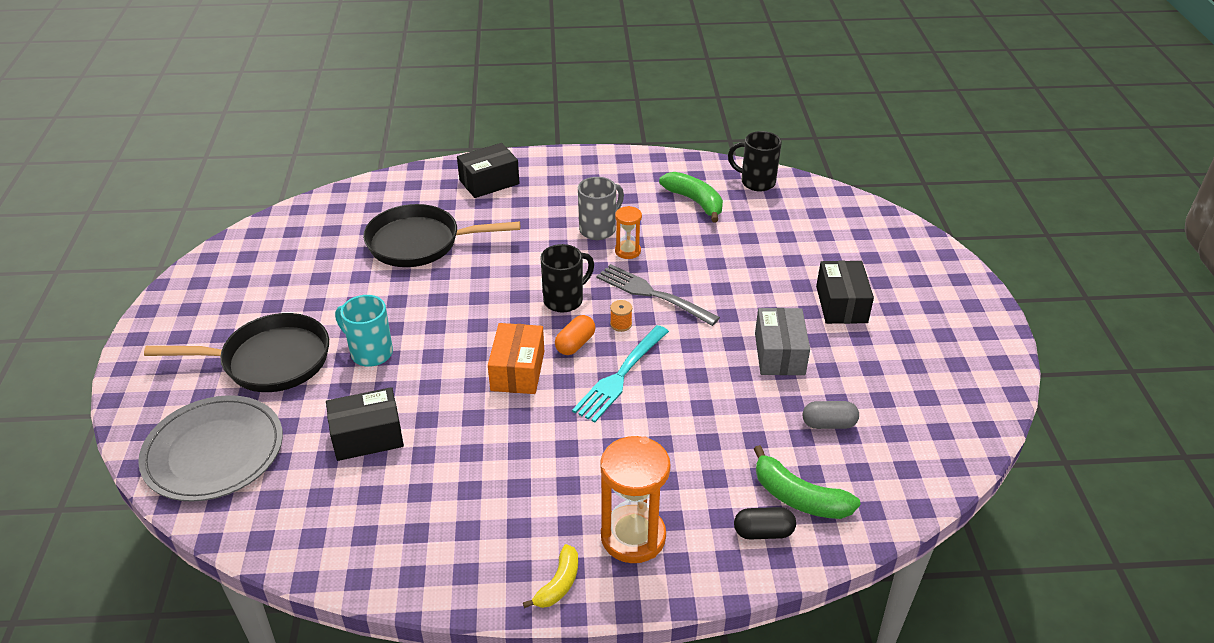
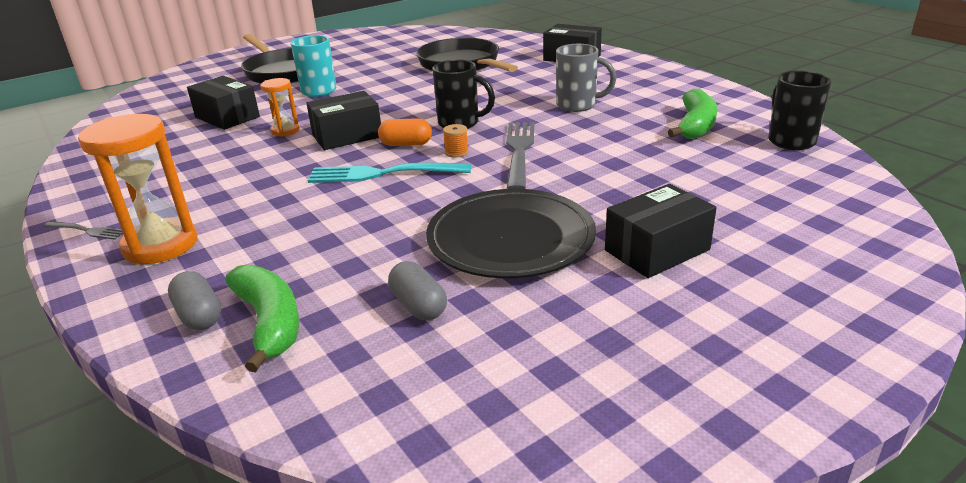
camera: 60 degrees right, 10 degrees down
grey plate [138,395,283,502] -> none
orange box [488,323,544,394] -> black box [306,91,381,150]
yellow banana [523,544,578,608] -> grey fork [43,222,123,240]
orange hourglass [615,206,642,259] -> orange hourglass moved to [261,78,300,137]
black capsule [734,507,796,540] -> grey capsule [168,271,221,330]
green banana [754,445,861,519] -> green banana turned 150 degrees clockwise [225,264,299,372]
grey box [755,308,810,375] -> black plate [426,189,596,278]

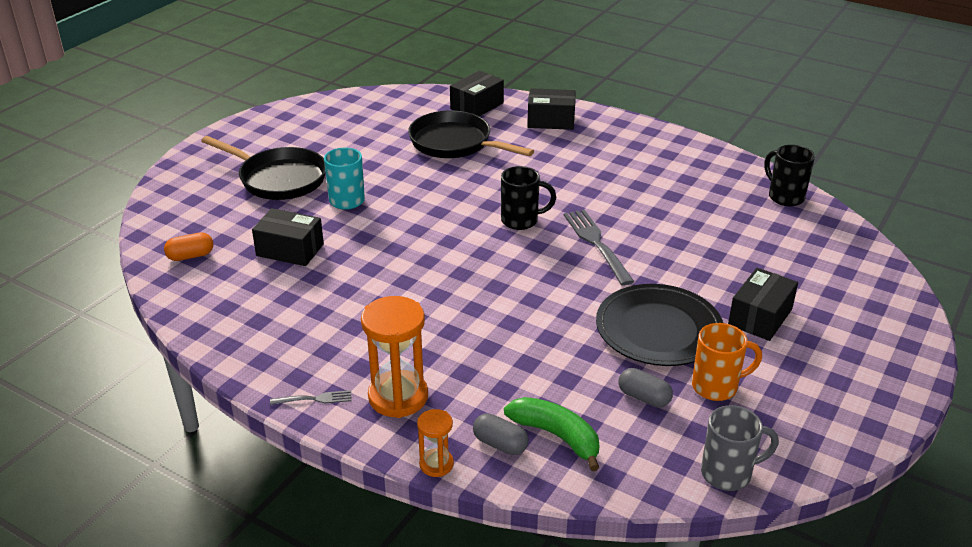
camera: 25 degrees left, 5 degrees up
orange hourglass [261,78,300,137] -> orange hourglass moved to [417,409,454,477]
black box [306,91,381,150] -> black box moved to [450,71,504,117]
turquoise fork [308,163,471,183] -> none
orange capsule [378,118,432,146] -> orange capsule moved to [164,232,213,261]
orange spool [443,124,469,157] -> none
grey mug [556,44,617,112] -> grey mug moved to [701,405,779,491]
green banana [668,89,718,139] -> none
none -> orange mug [692,323,762,401]

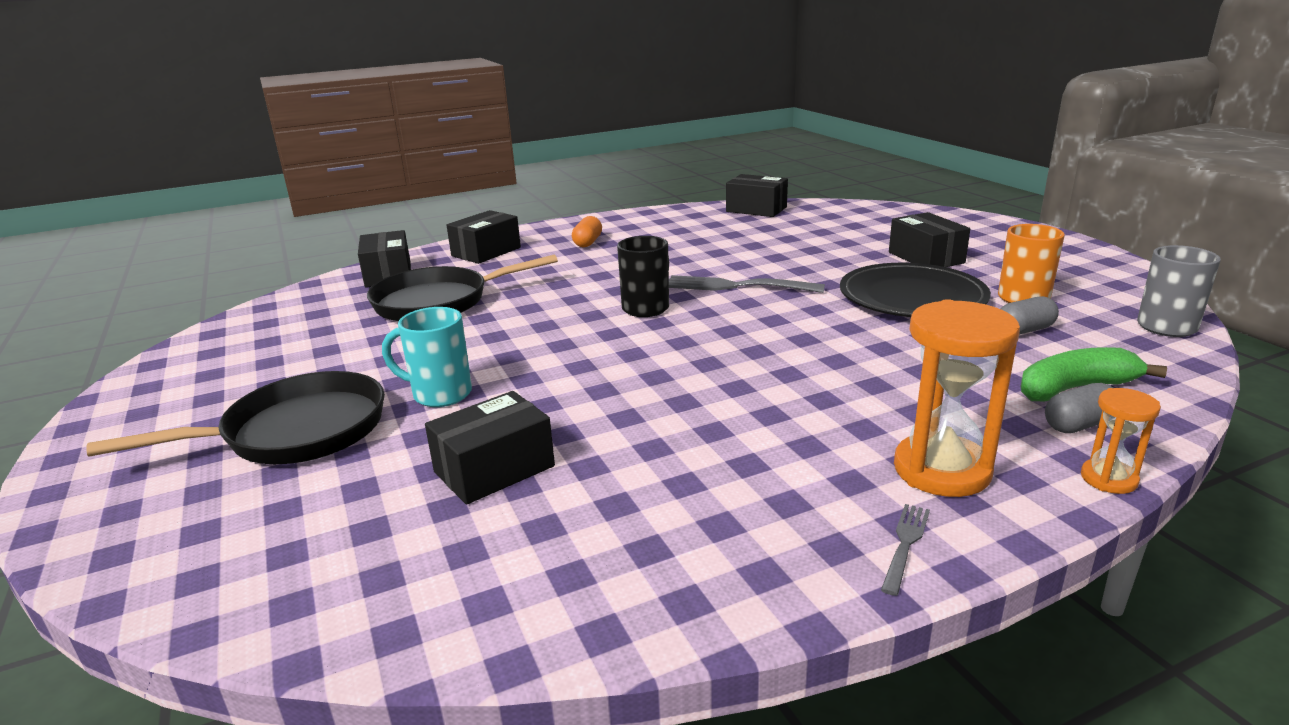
camera: 55 degrees left, 10 degrees down
orange capsule [164,232,213,261] -> orange capsule moved to [572,216,602,247]
black mug [764,145,815,206] -> black box [726,174,788,217]

